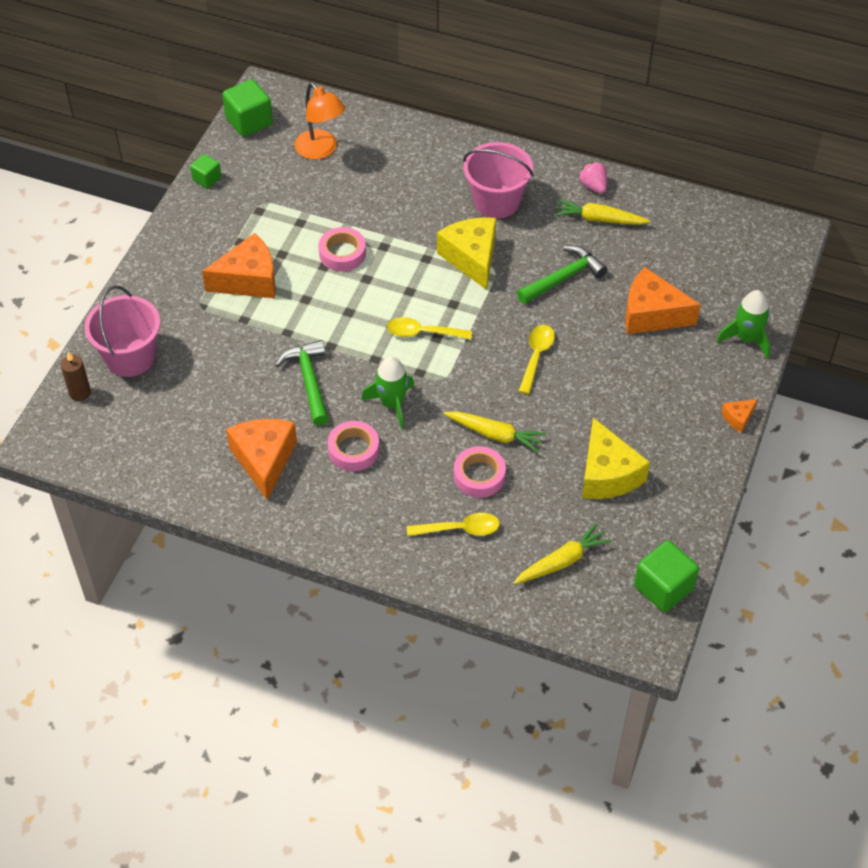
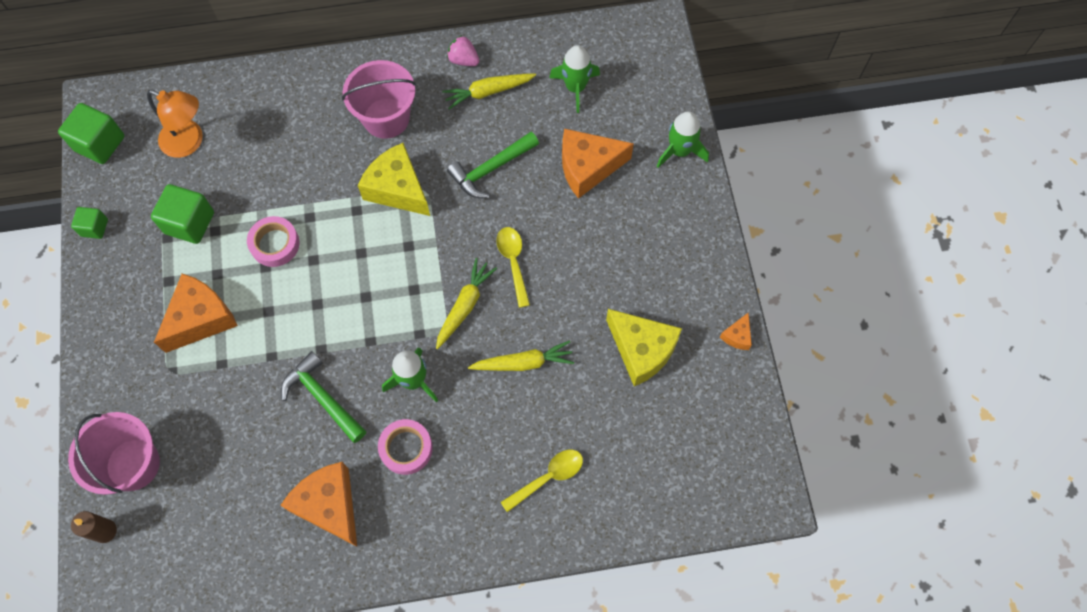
camera: 30 degrees left, 15 degrees up
yellow spoon [387,317,472,340] -> none
pink tape [454,446,506,498] -> none
yellow carrot [514,523,612,584] -> yellow carrot moved to [436,258,497,350]
green hammer [517,246,607,304] -> green hammer turned 150 degrees counterclockwise [447,132,539,198]
green cube [634,540,699,612] -> green cube moved to [151,184,214,244]
orange cheese [721,399,757,433] -> orange cheese moved to [720,312,752,350]
none -> green rocket [549,45,600,113]

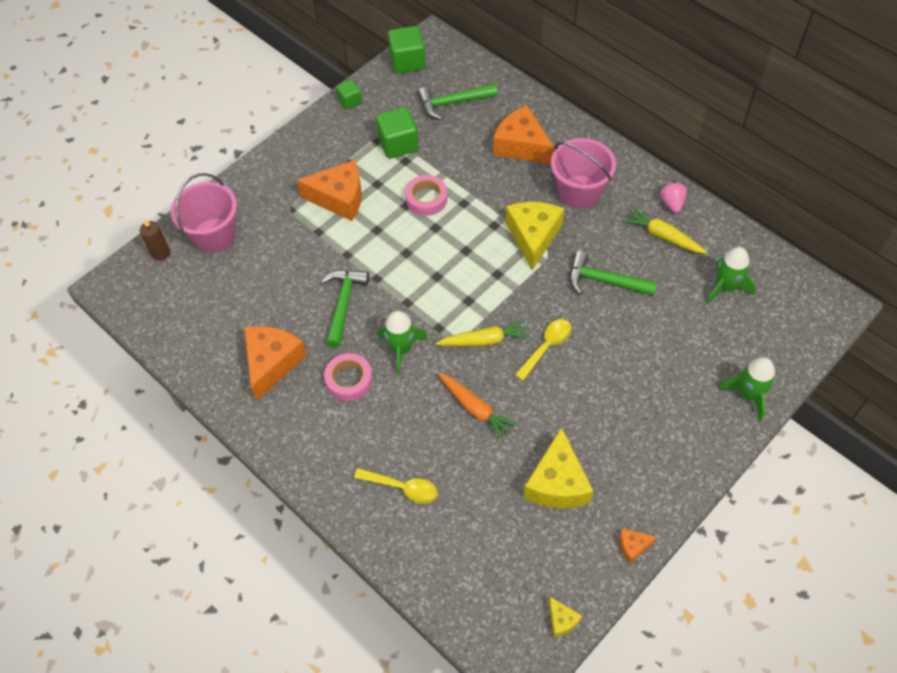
camera: 55 degrees right, 10 degrees down
orange lamp [147,90,203,158] -> green hammer [418,83,498,120]
yellow carrot [468,340,574,371] -> orange carrot [438,373,518,441]
orange cheese [562,129,634,199] -> orange cheese moved to [493,105,554,164]
none -> yellow cheese [549,597,582,637]

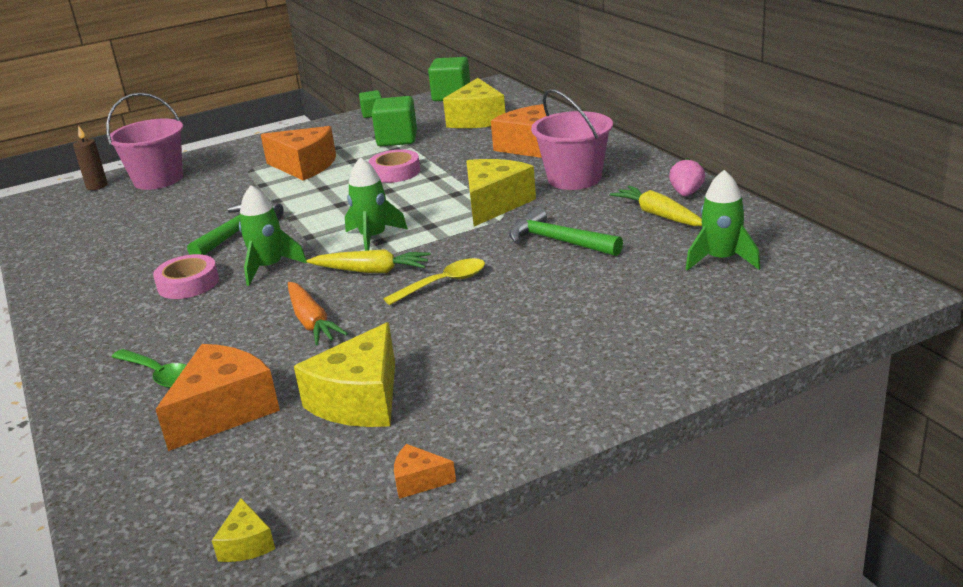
camera: 20 degrees right, 30 degrees down
orange cheese [244,326,307,400] -> orange cheese moved to [155,344,280,451]
yellow spoon [354,468,438,504] -> green spoon [112,349,186,388]
green hammer [418,83,498,120] -> yellow cheese [443,78,505,128]
green rocket [719,357,775,421] -> green rocket moved to [345,157,408,251]

